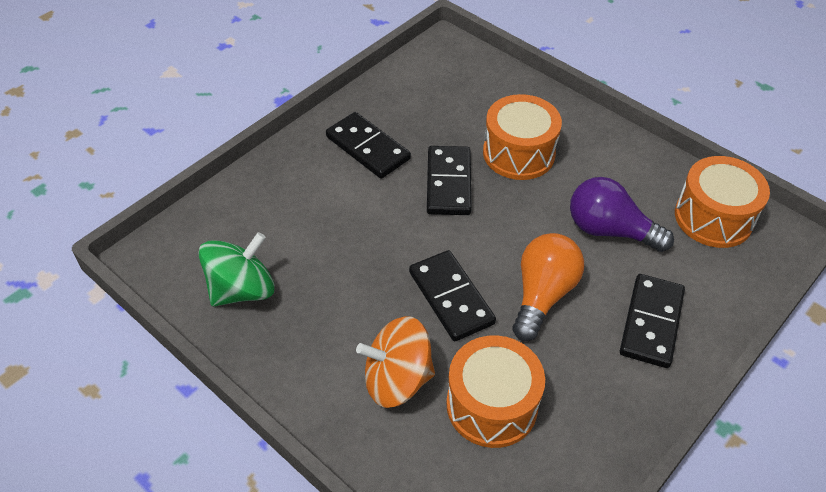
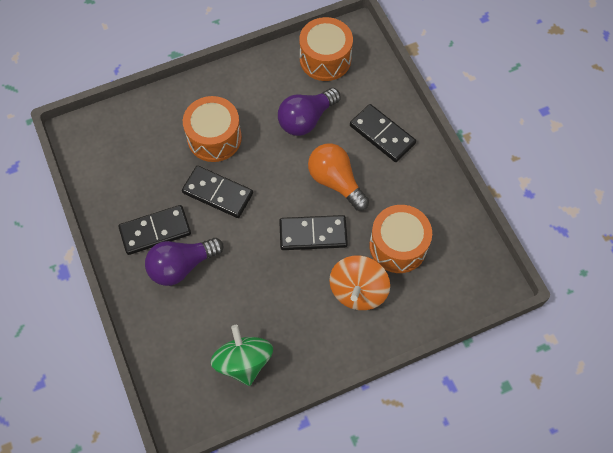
camera: 65 degrees left, 15 degrees up
none -> purple light bulb [145,238,223,286]

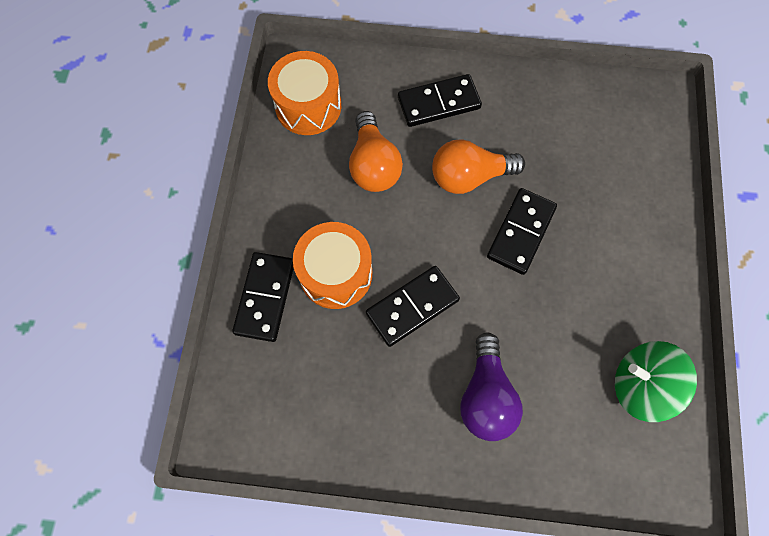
camera: 60 degrees left, 5 degrees up
black domino [119,205,191,255] -> black domino moved to [232,252,294,342]
purple light bulb [278,88,341,136] -> orange light bulb [349,111,403,192]
orange spinning top [329,255,390,310] -> none
orange drum [369,205,432,273] -> none

